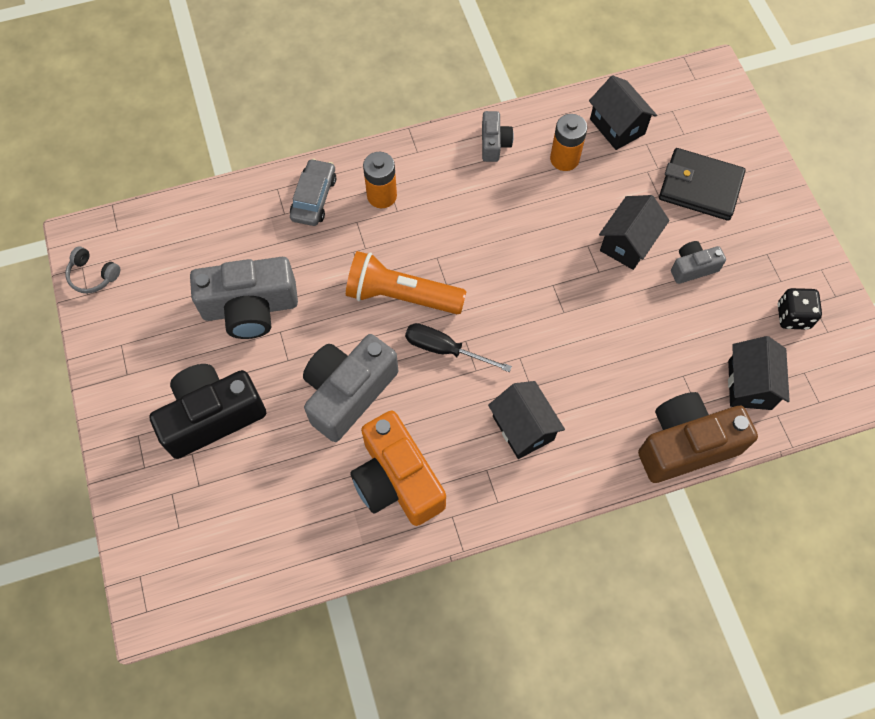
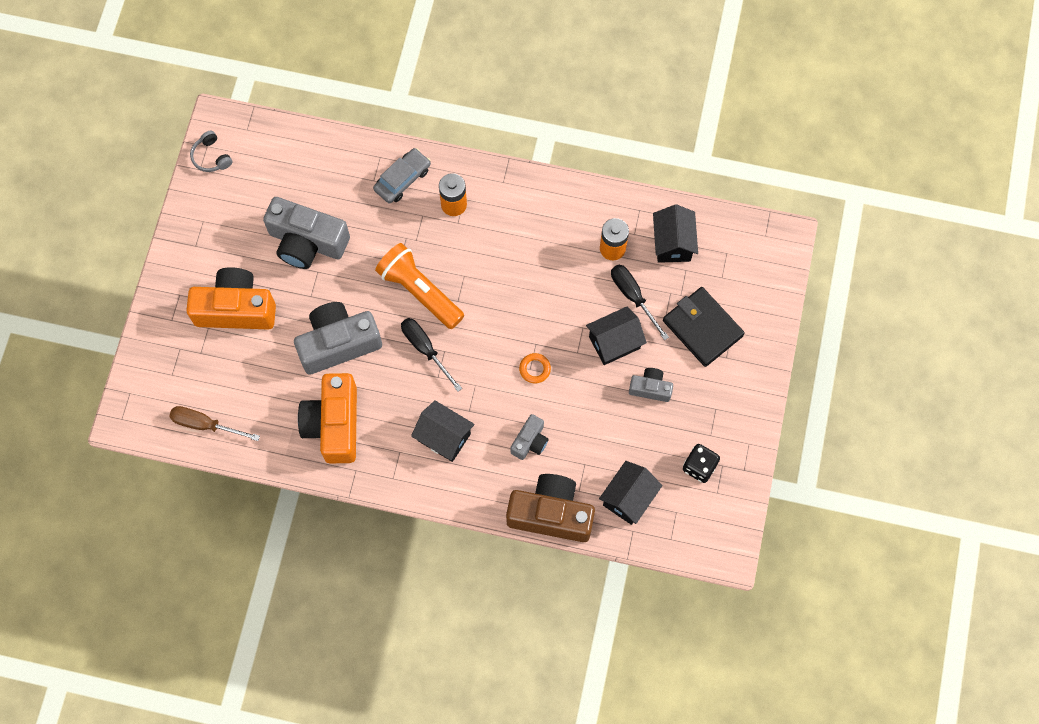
camera: 30 degrees right, 5 degrees up
black camera [149,364,266,459] -> orange camera [186,267,276,330]
grey camera [482,111,514,162] -> grey camera moved to [510,414,548,460]
black house [488,381,565,459] -> black house turned 60 degrees counterclockwise [411,400,475,462]
none -> brown screwdriver [169,406,260,441]
none -> orange ring [519,353,551,383]
none -> black screwdriver [611,265,669,340]

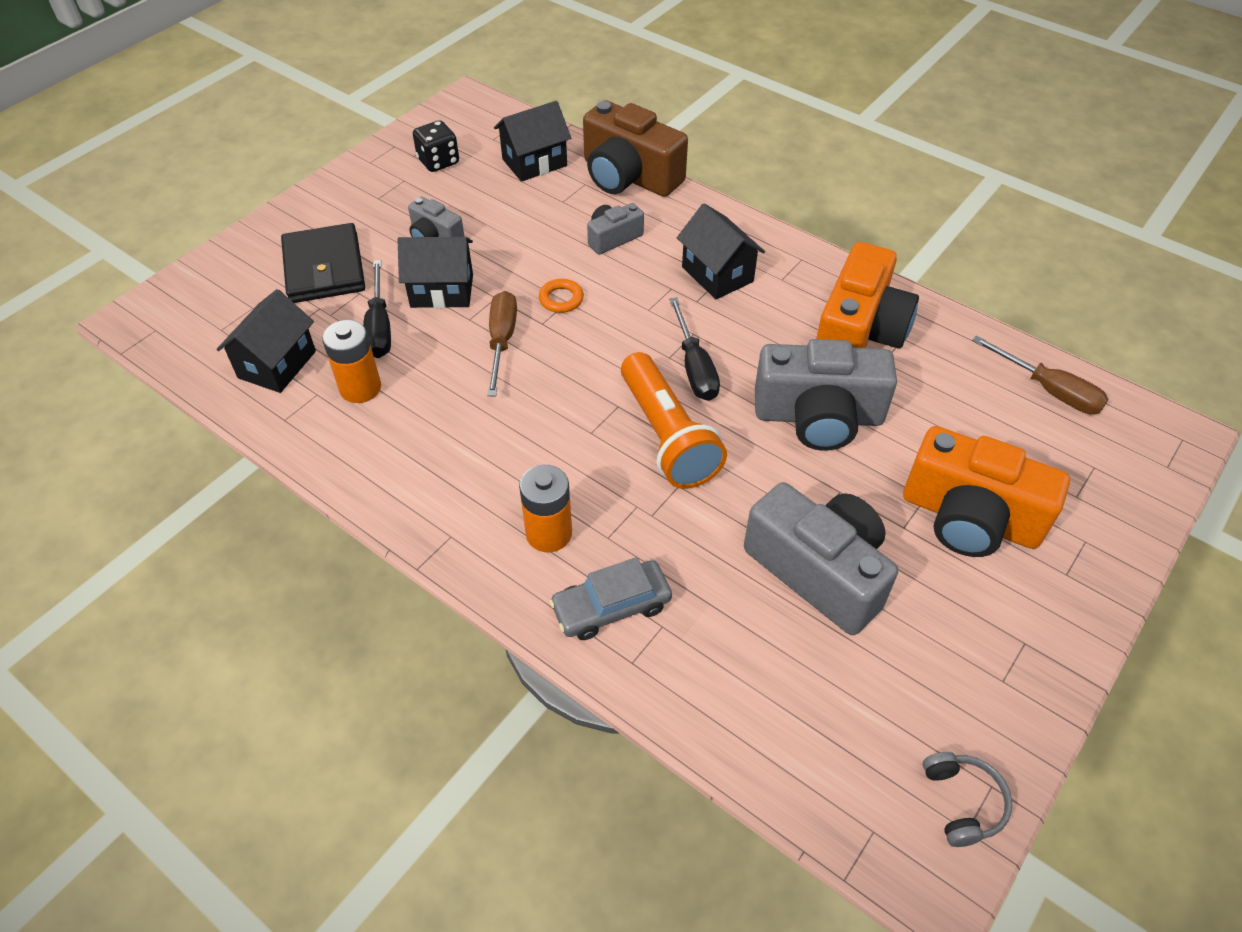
camera: 155 degrees left, 20 degrees down
none -> brown screwdriver [487,291,517,396]

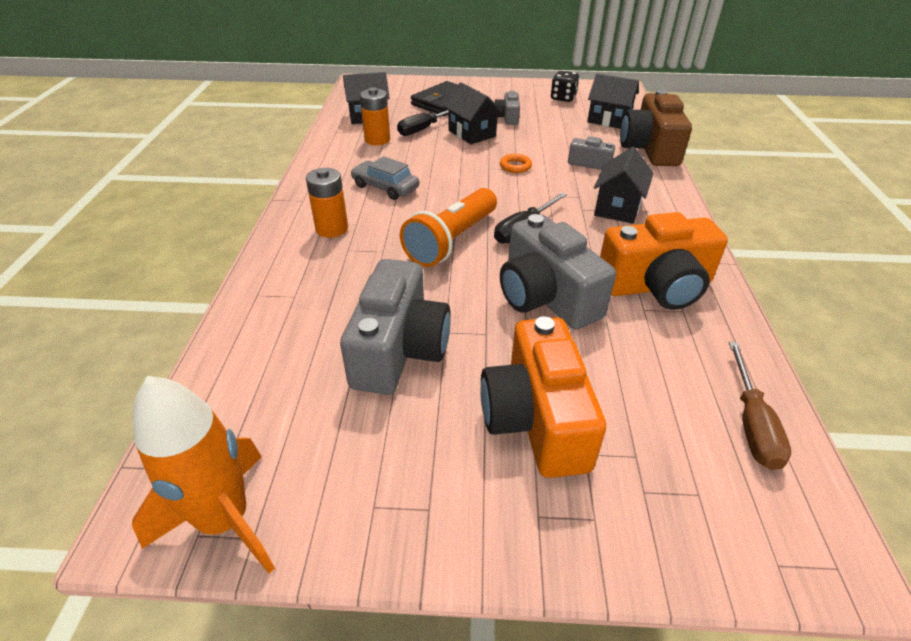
camera: 55 degrees right, 10 degrees down
brown screwdriver [487,291,517,396] -> none
grey car [549,557,672,640] -> grey car moved to [351,156,419,200]
grey headphones [923,752,1012,847] -> orange rocket [132,376,275,574]

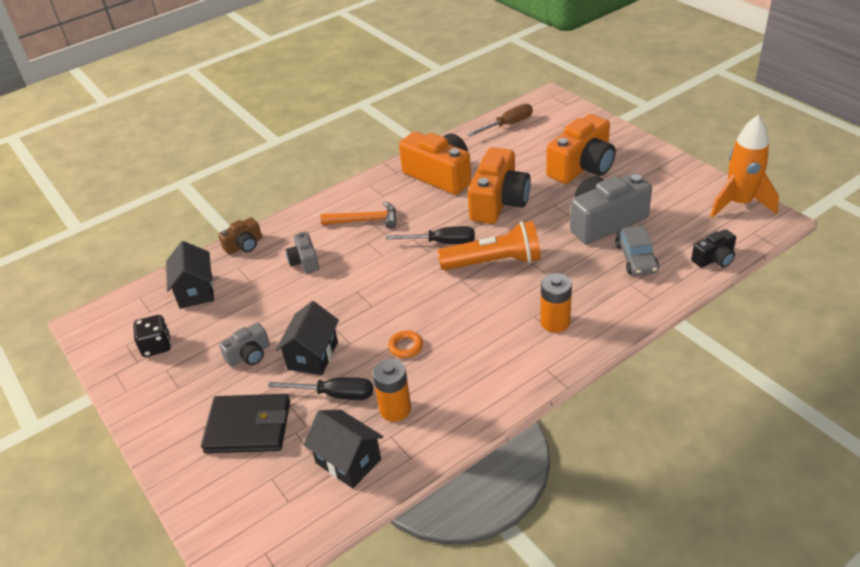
camera: 125 degrees left, 0 degrees up
grey car [351,156,419,200] -> grey car moved to [615,226,659,276]
orange ring [500,154,532,173] -> orange ring moved to [388,331,423,358]
grey camera [500,214,616,329] -> orange camera [468,147,531,224]
black house [594,147,654,224] -> orange hammer [321,201,396,229]
brown camera [620,90,692,166] -> brown camera [218,217,262,255], size x0.51
none -> black camera [691,229,736,268]

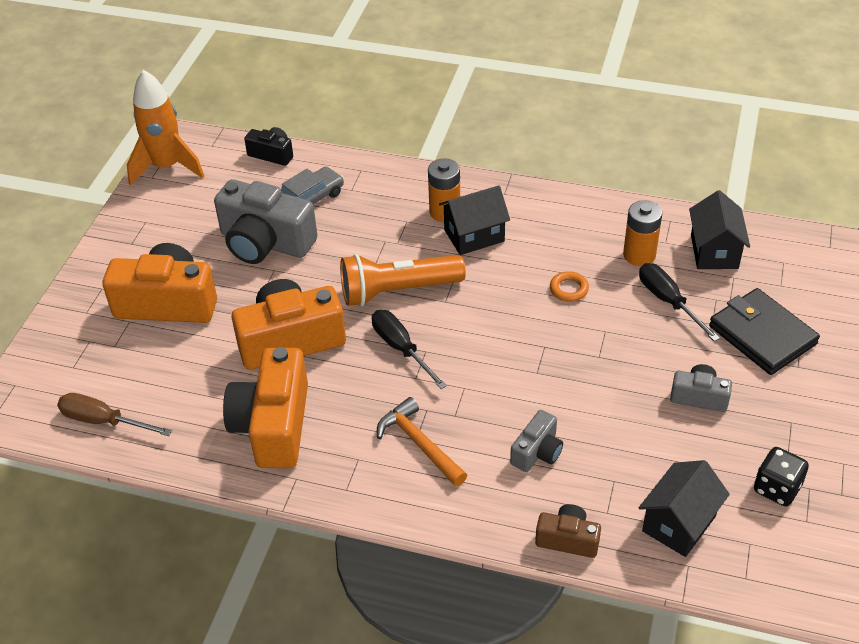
camera: 130 degrees left, 5 degrees up
black house [276,301,339,375] -> black house moved to [439,185,510,255]
orange flashlight [437,221,541,270] -> orange flashlight turned 60 degrees counterclockwise [340,254,466,306]

